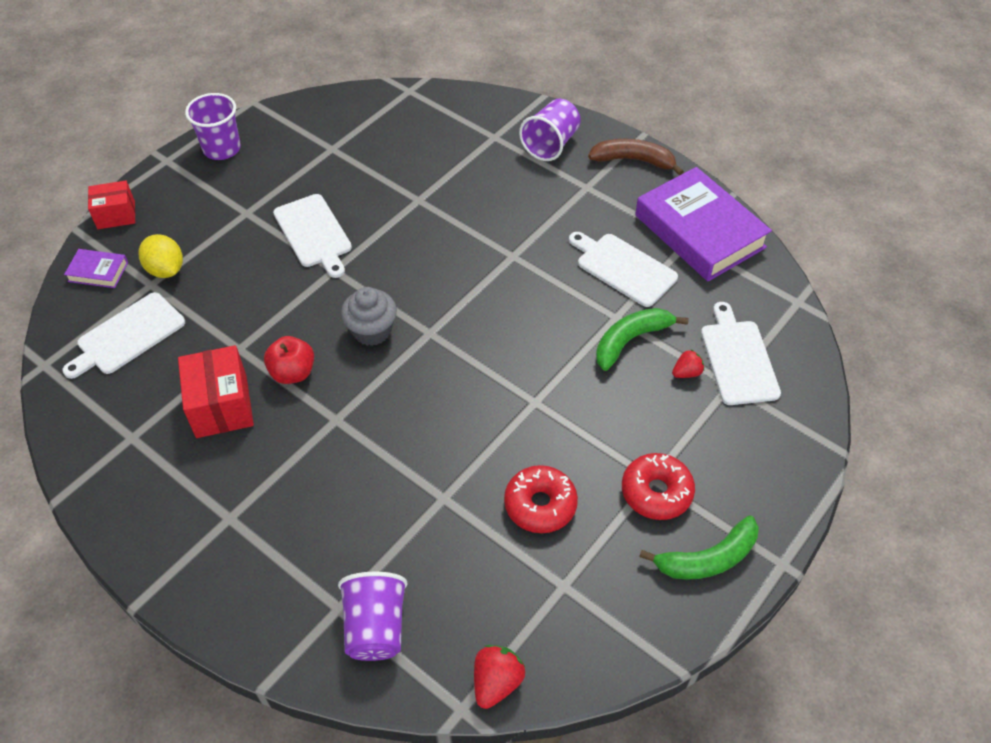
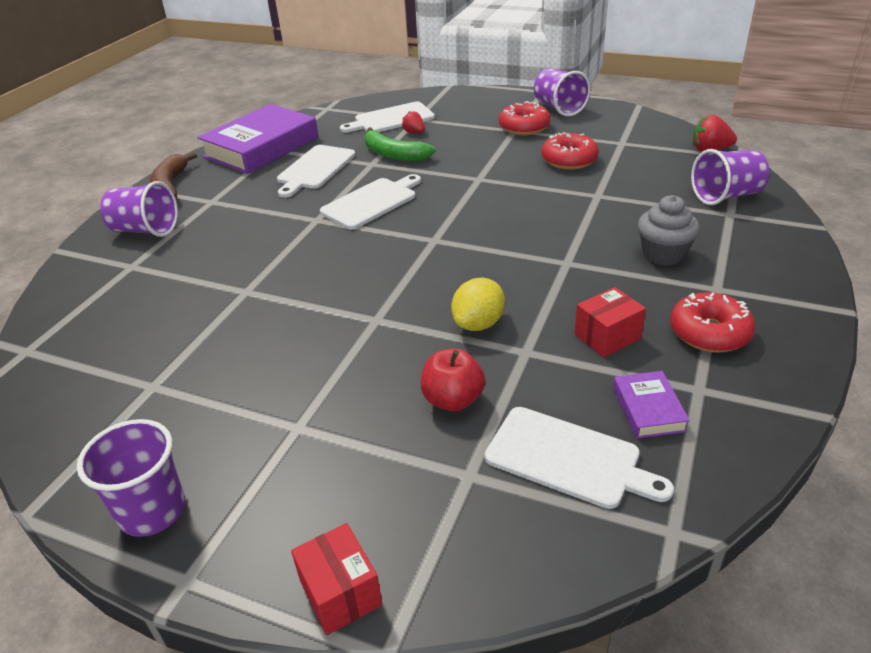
camera: 105 degrees left, 15 degrees down
purple book [64,249,128,288] -> purple book moved to [613,371,690,439]
yellow lemon [139,234,183,278] -> yellow lemon moved to [451,277,505,331]
red box [178,345,254,438] -> red box [574,287,646,357], size x0.66
red apple [264,336,314,384] -> red apple moved to [421,348,485,411]
white cutting board [273,194,352,278] -> white cutting board moved to [320,174,421,230]
grey cupcake [341,287,397,346] -> grey cupcake moved to [638,195,700,266]
green banana [639,515,759,580] -> purple cup [534,68,590,116]
none -> red donut [670,292,756,353]

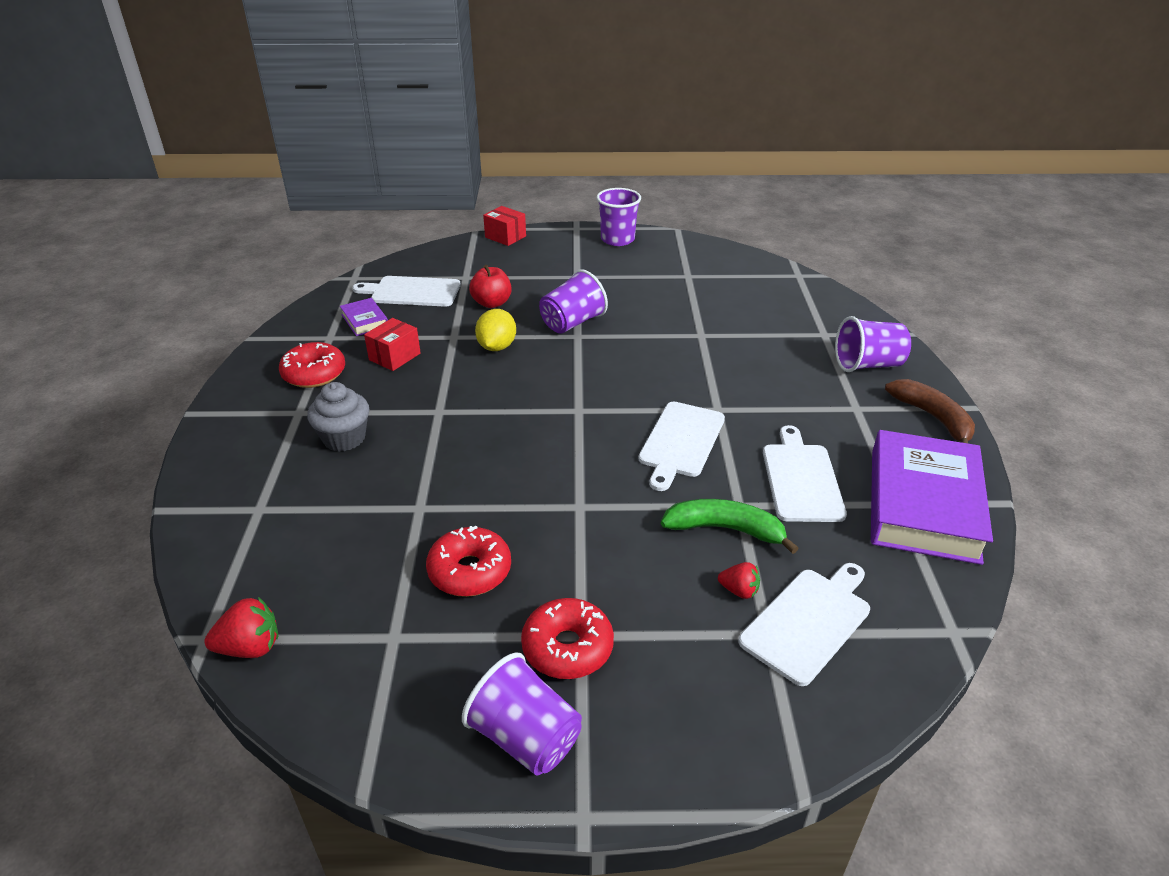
camera: 155 degrees right, 0 degrees up
purple cup [691,149,769,205] -> purple cup moved to [539,269,608,334]

